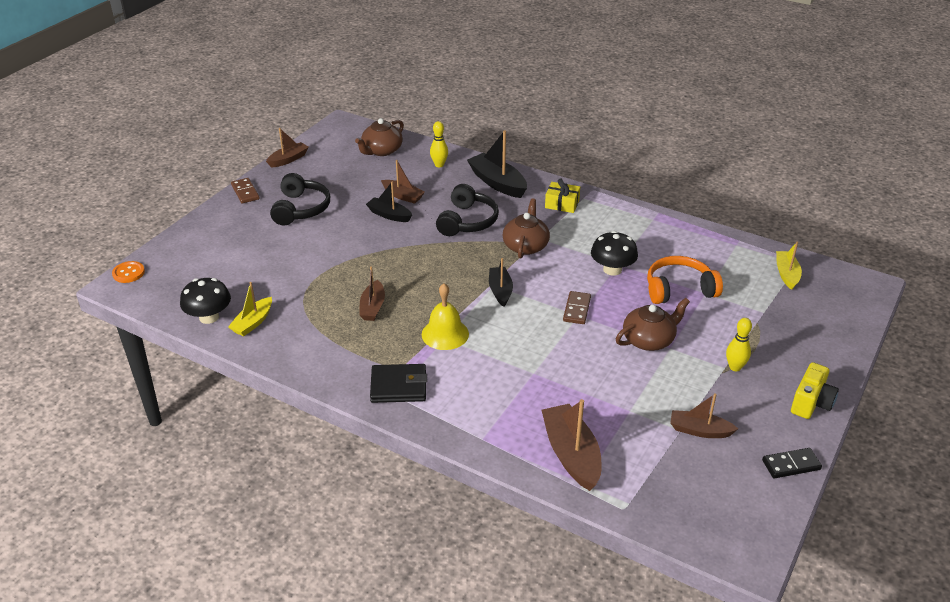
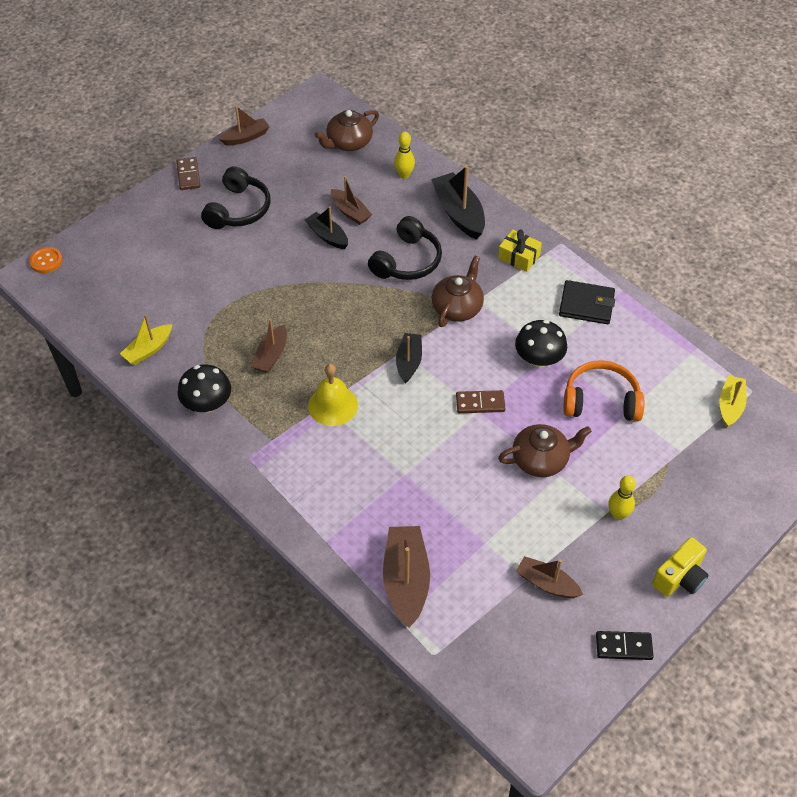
camera: 15 degrees right, 15 degrees up
black mushroom [180,278,231,324] -> black mushroom moved to [177,364,231,413]
black wallet [370,364,427,403] -> black wallet moved to [559,280,615,324]
brown domino [563,291,591,324] -> brown domino turned 60 degrees clockwise [456,390,506,413]

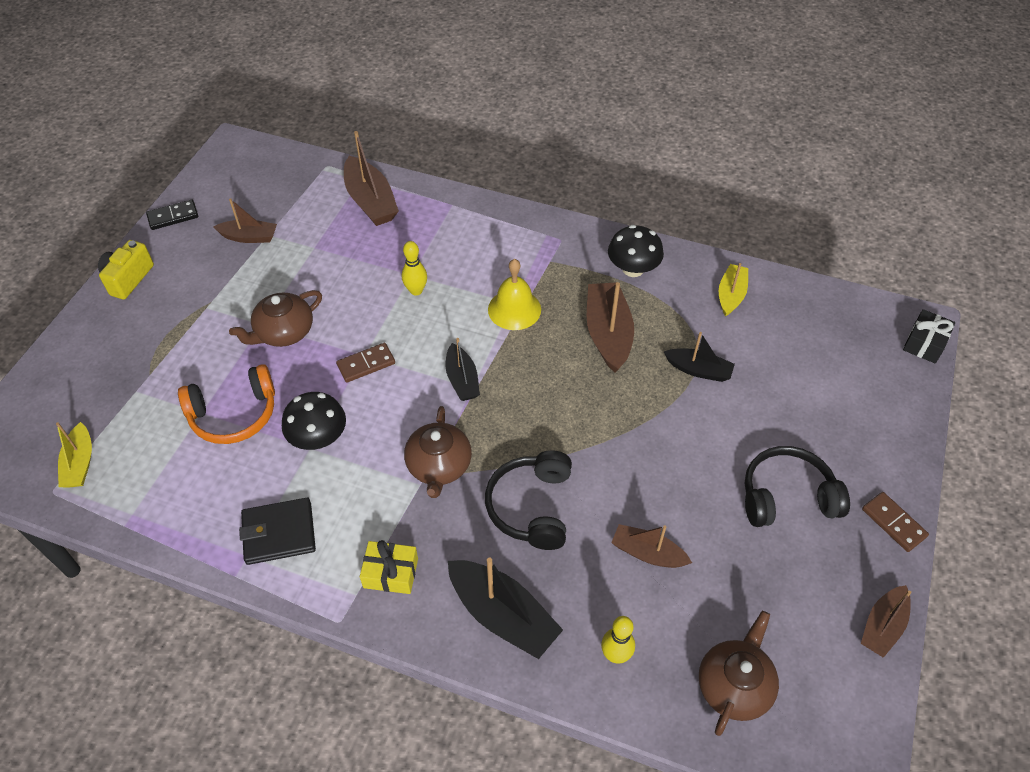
camera: 155 degrees right, 0 degrees up
orange button [29,247,63,273] -> black gift [903,309,955,363]
black headphones [201,166,270,229] -> black headphones turned 90 degrees clockwise [745,446,850,527]
brown boat [251,319,287,373] -> brown boat [587,282,634,373], size x1.61
black boat [305,206,348,249] -> black boat moved to [664,332,735,382]
yellow bowling pin [608,476,636,520] -> yellow bowling pin moved to [402,241,427,295]

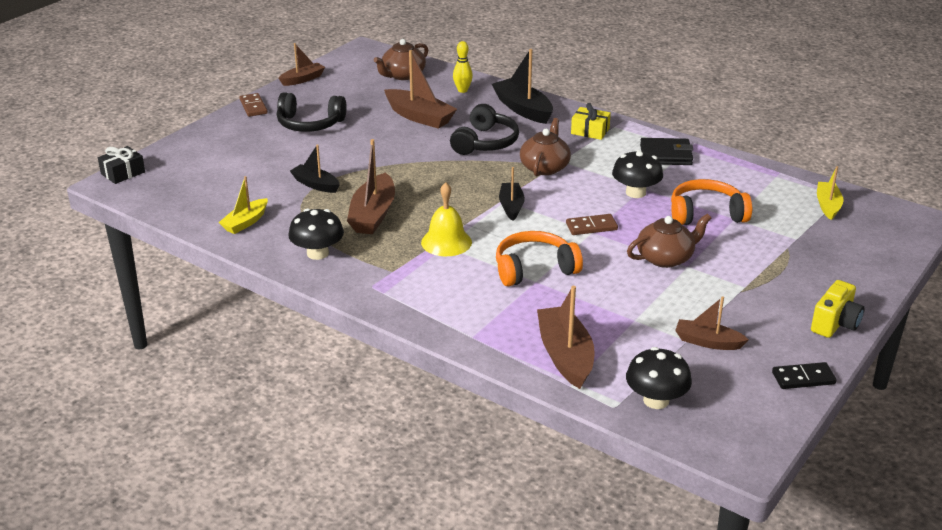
camera: 165 degrees left, 20 degrees down
yellow bowling pin [402,241,427,295] -> orange headphones [496,231,583,287]
brown boat [611,524,692,568] -> brown boat [384,50,457,129], size x1.61
none -> black mushroom [626,347,692,409]

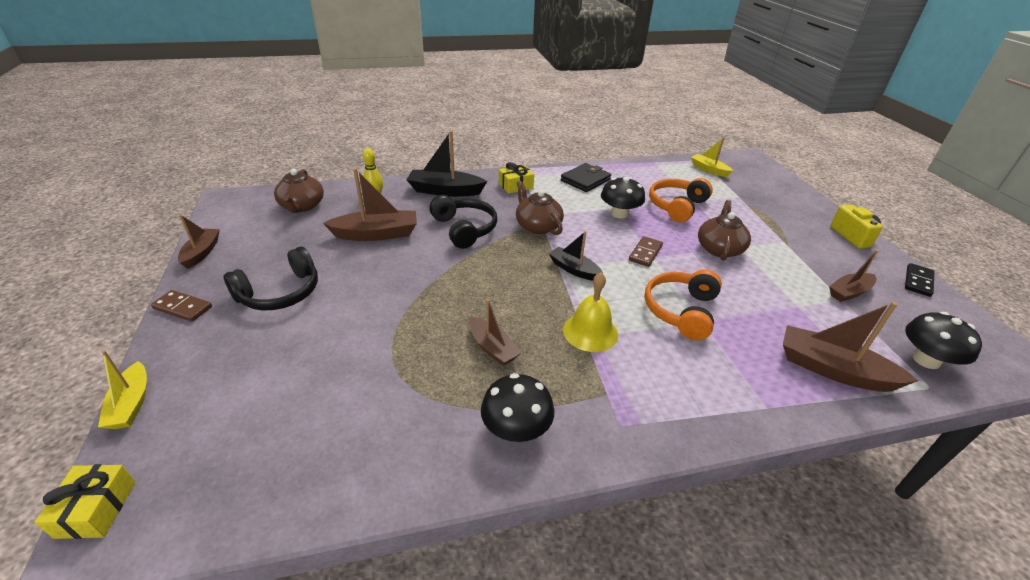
camera: 50 degrees left, 5 degrees up
black gift [98,146,145,184] -> yellow gift [35,464,136,539]
yellow boat [218,176,268,234] -> yellow boat moved to [98,350,147,429]
black boat [290,144,340,193] -> none
brown boat [347,139,395,234] -> brown boat [469,299,521,366], size x0.62

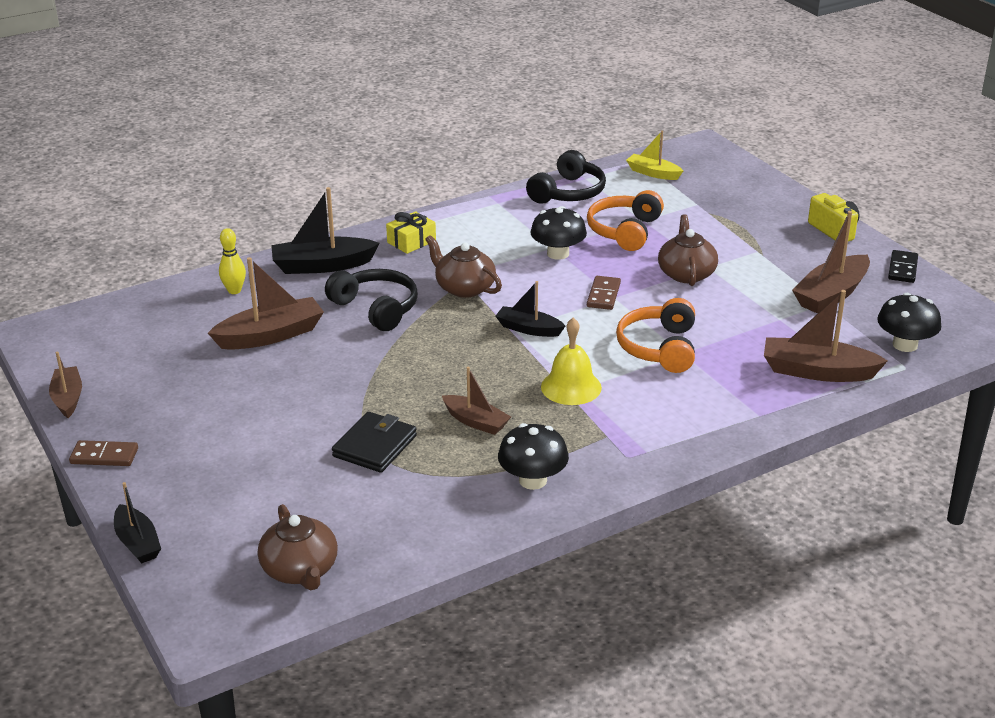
camera: 15 degrees left, 5 degrees down
yellow gift [35,464,136,539] -> none
yellow boat [98,350,147,429] -> black boat [114,482,161,563]
black headphones [224,247,318,310] -> black headphones moved to [526,150,606,204]
brown teapot [274,169,324,213] -> brown teapot moved to [258,504,338,590]
black wallet [561,163,611,192] -> black wallet moved to [332,412,417,473]
brown boat [829,250,878,302] -> brown boat [792,211,870,313], size x1.61

